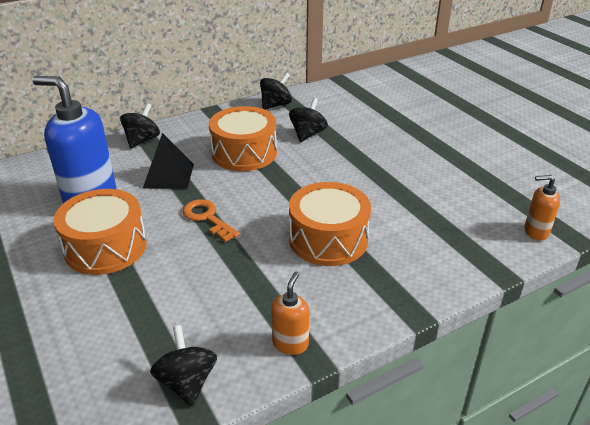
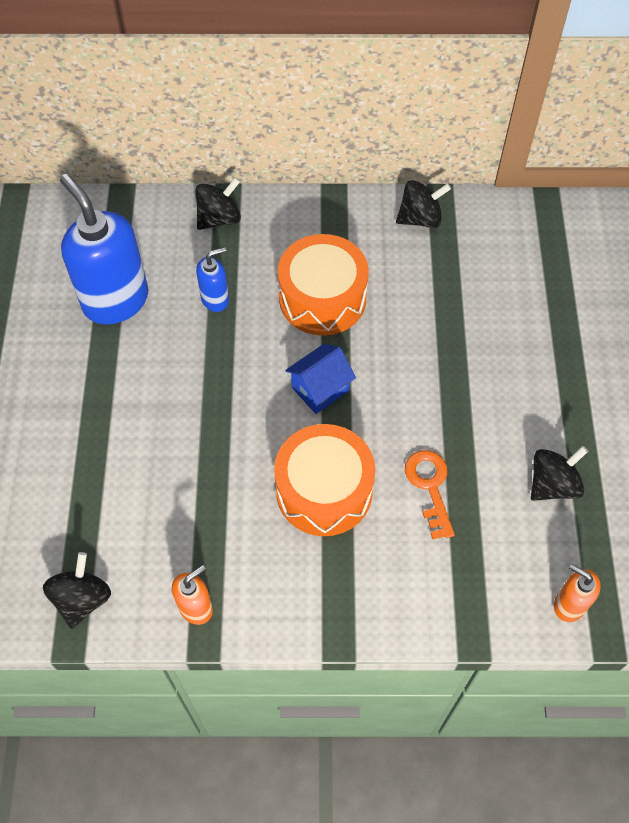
camera: 30 degrees right, 25 degrees up
orange drum [53,189,147,275] -> none
black pyramid [142,133,194,189] -> blue soap dispenser [196,247,229,312]
orange key [183,199,240,242] -> orange key moved to [405,450,455,540]
black spinning top [289,98,328,142] -> black spinning top moved to [531,446,588,501]
none -> blue house [285,344,356,414]

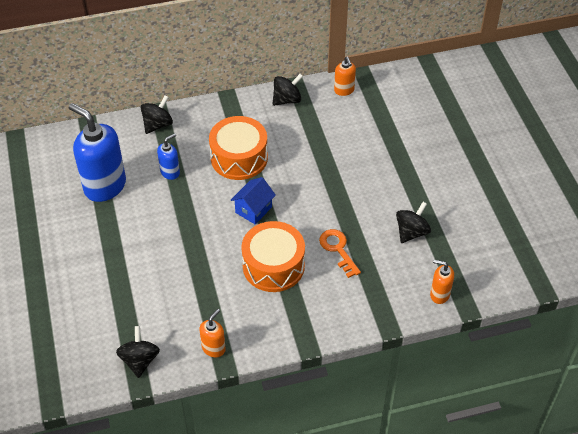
camera: 15 degrees left, 10 degrees down
none -> orange soap dispenser [334,57,356,96]

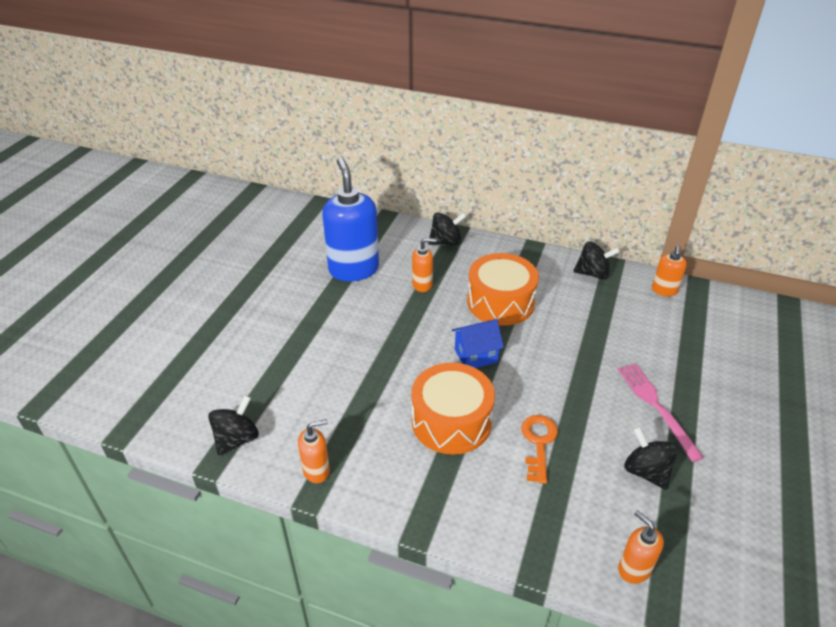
camera: 35 degrees right, 10 degrees down
blue soap dispenser [157,133,180,180] -> orange soap dispenser [412,238,437,292]
black spinning top [396,202,431,243] -> black spinning top turned 105 degrees counterclockwise [624,426,678,490]
none -> pink fork [618,363,704,462]

